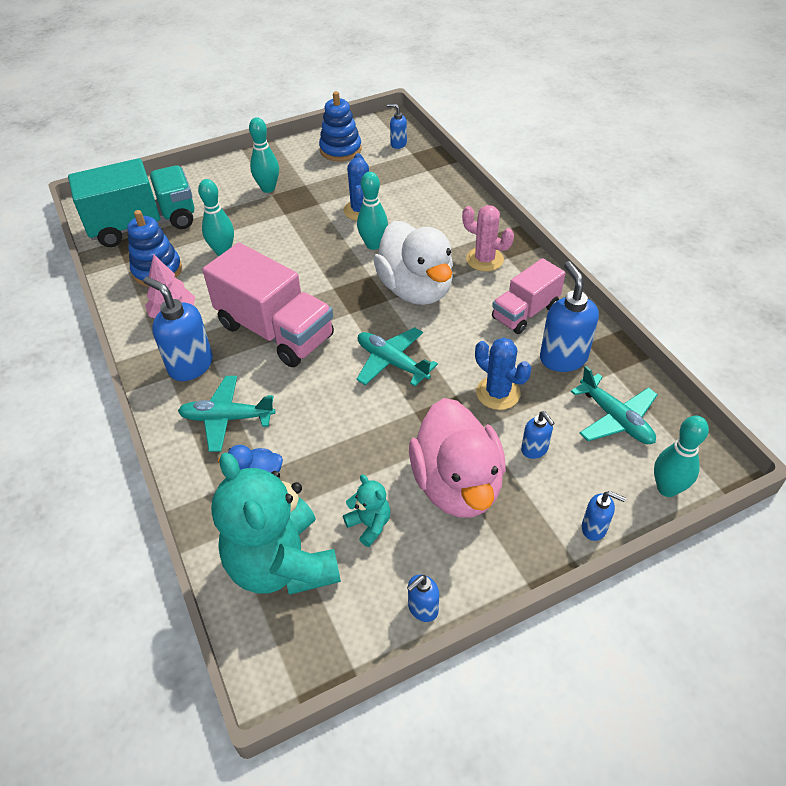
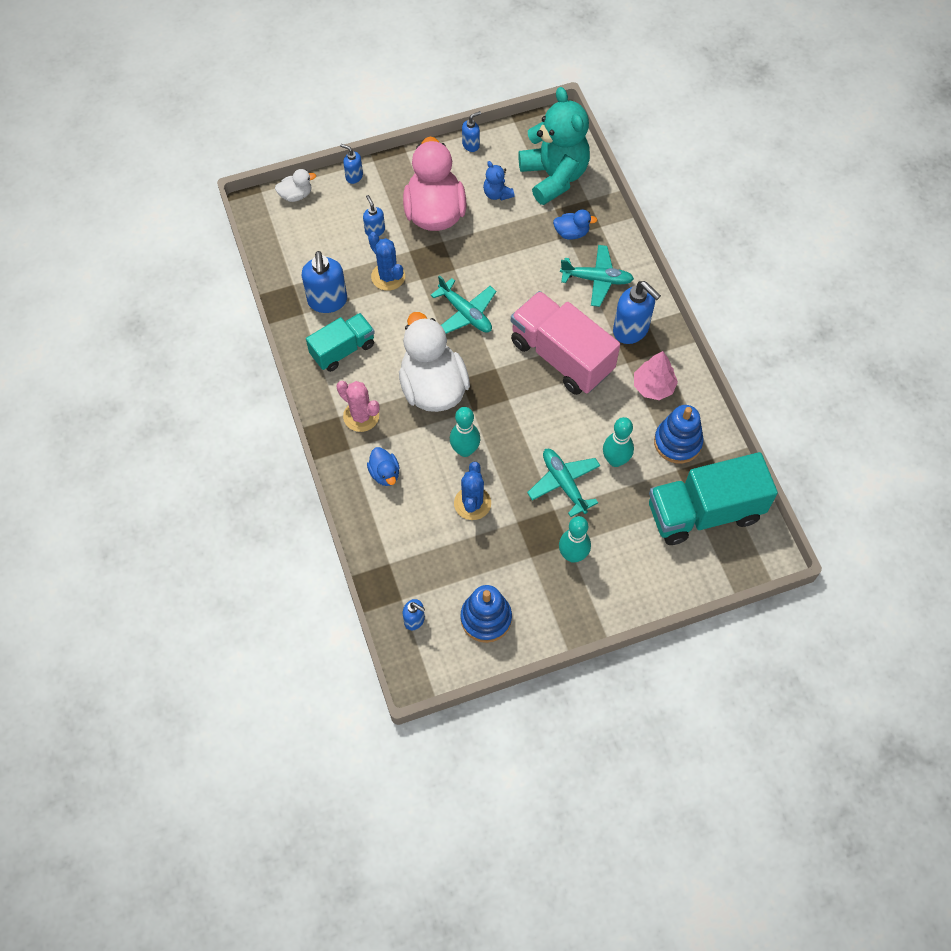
camera: 175 degrees left, 15 degrees up
turquoise teddy bear [343,475,390,547] -> blue teddy bear [483,161,515,201]
pink truck [492,258,565,334] -> turquoise truck [306,313,375,372]
turquoise plane [571,366,658,444] -> turquoise plane moved to [527,449,600,517]
turquoise bowling pin [654,416,709,497] -> white duck [275,169,316,202]
none -> blue duck [367,447,400,486]

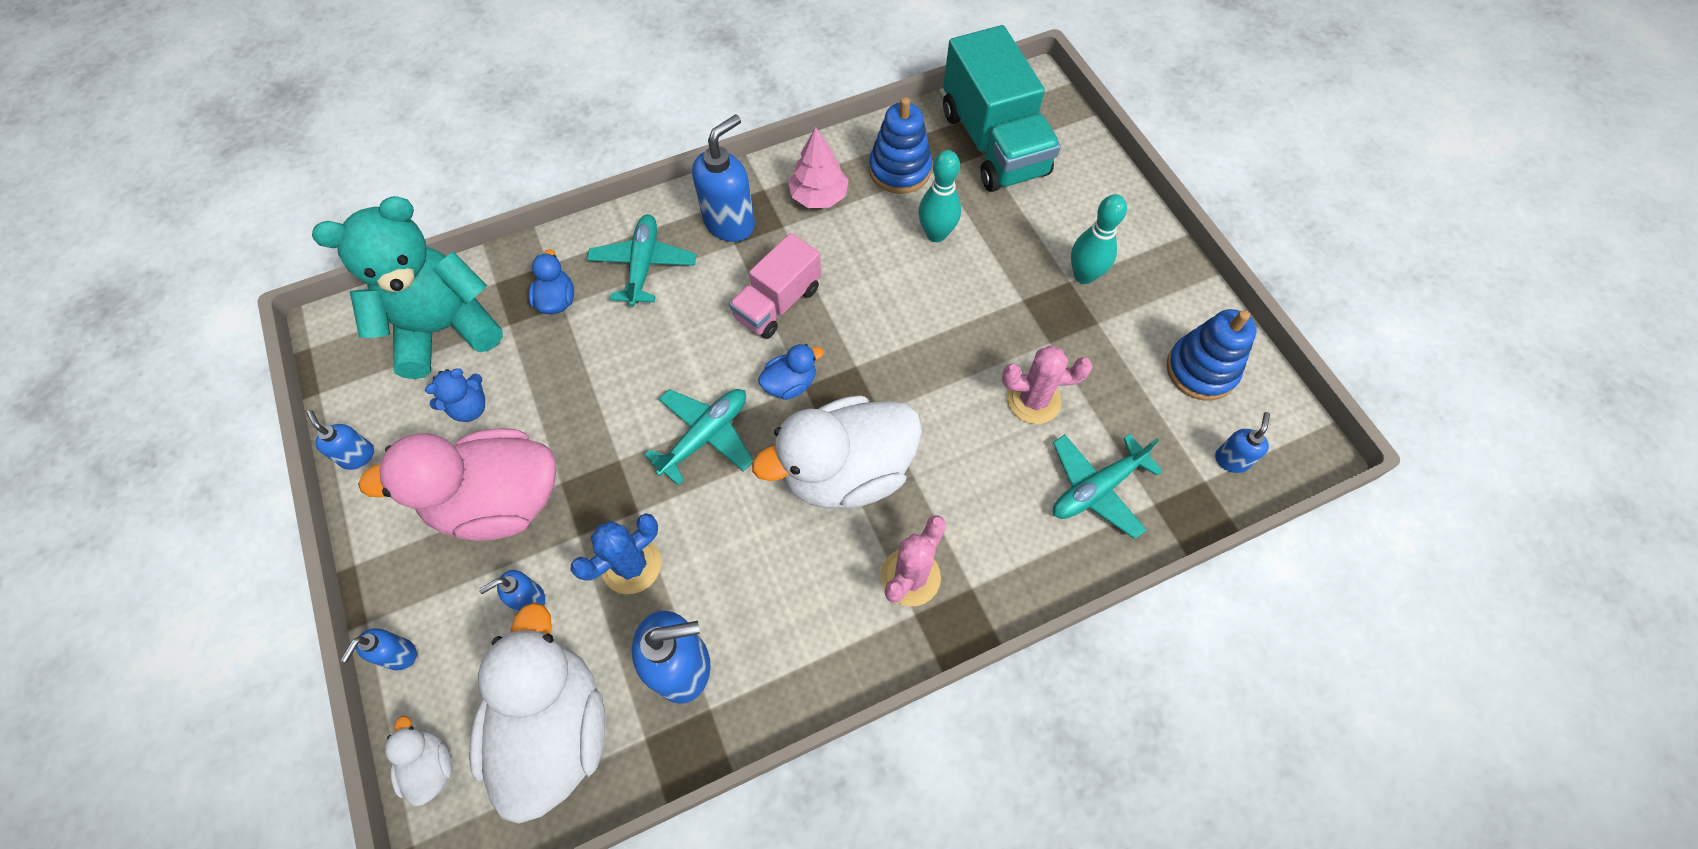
camera: 95 degrees left, 0 degrees up
turquoise truck [306,313,375,372] -> none
blue duck [367,447,400,486] -> blue duck moved to [758,344,824,400]
turquoise bowling pin [450,407,480,457] -> none
blue cactus [454,462,491,520] -> pink cactus [1002,345,1093,424]
pink truck [511,291,620,395] -> pink truck [729,233,821,339], size x0.60
turquoise plane [527,449,600,517] -> turquoise plane moved to [1053,434,1163,539]
none -> white duck [469,602,605,824]

